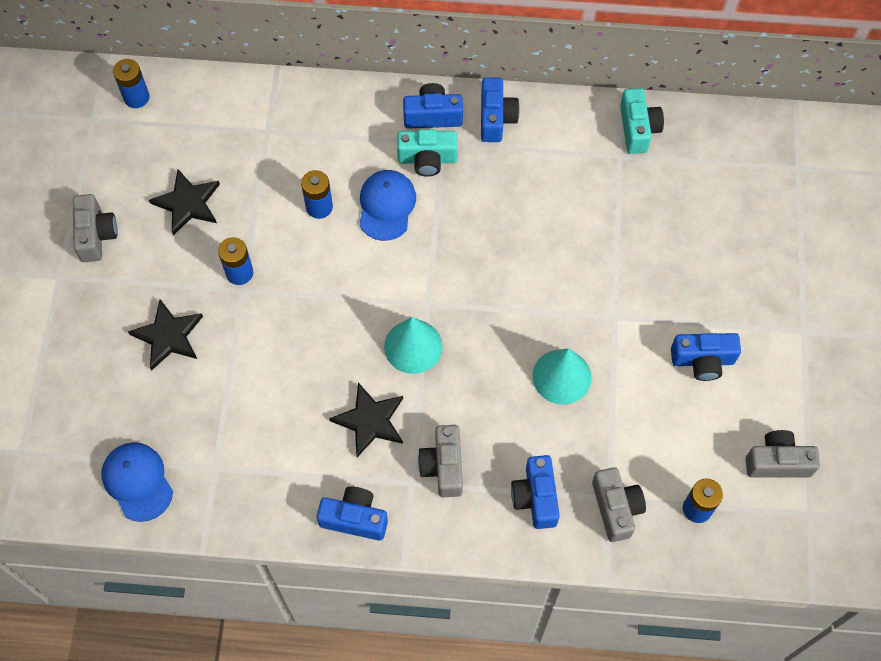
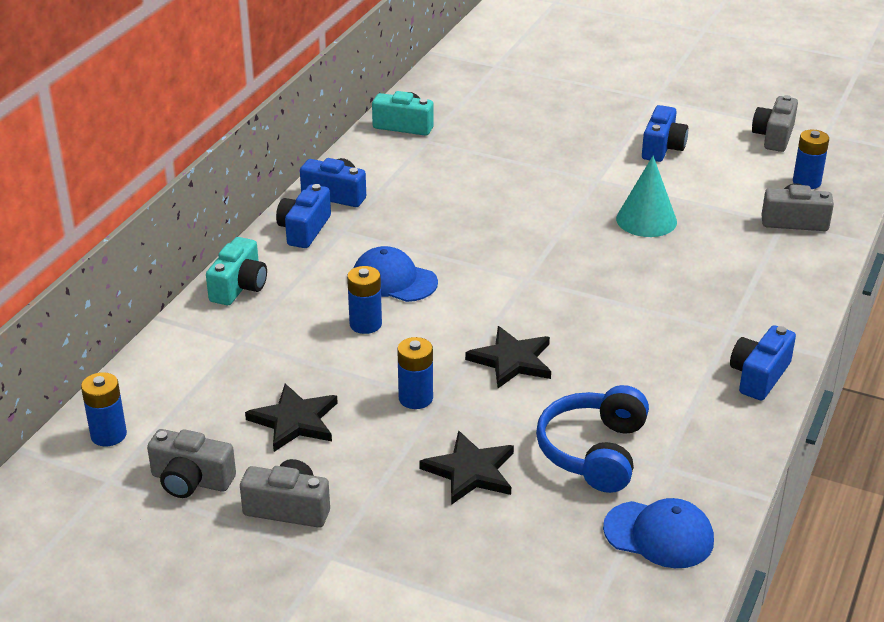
camera: 70 degrees left, 30 degrees down
blue cap [101,442,173,522] -> blue cap turned 150 degrees counterclockwise [603,498,714,568]
black star [329,383,403,457] -> black star moved to [465,326,551,388]
turquoise cone [384,317,443,374] -> none
turquoise camera [397,129,458,177] -> turquoise camera moved to [206,237,267,305]
grey camera [418,425,463,497] -> grey camera moved to [147,429,236,498]
blue camera [511,455,560,529] -> none
none -> blue headphones [536,385,649,493]

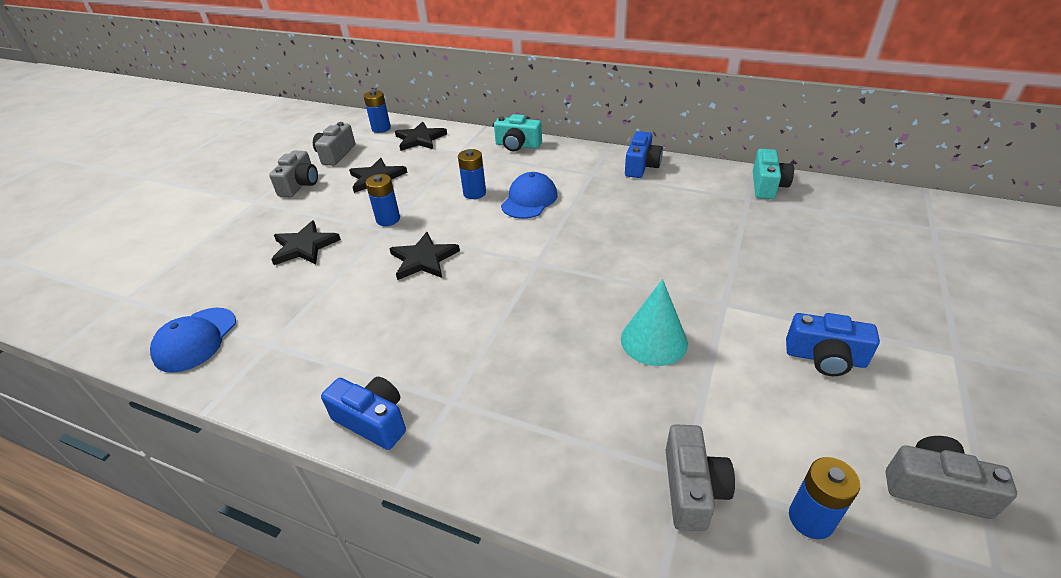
camera: 90 degrees right, 5 degrees up
blue camera [276,184,331,248] -> none
blue headphones [536,385,649,493] -> none
none -> black star [395,121,447,151]

